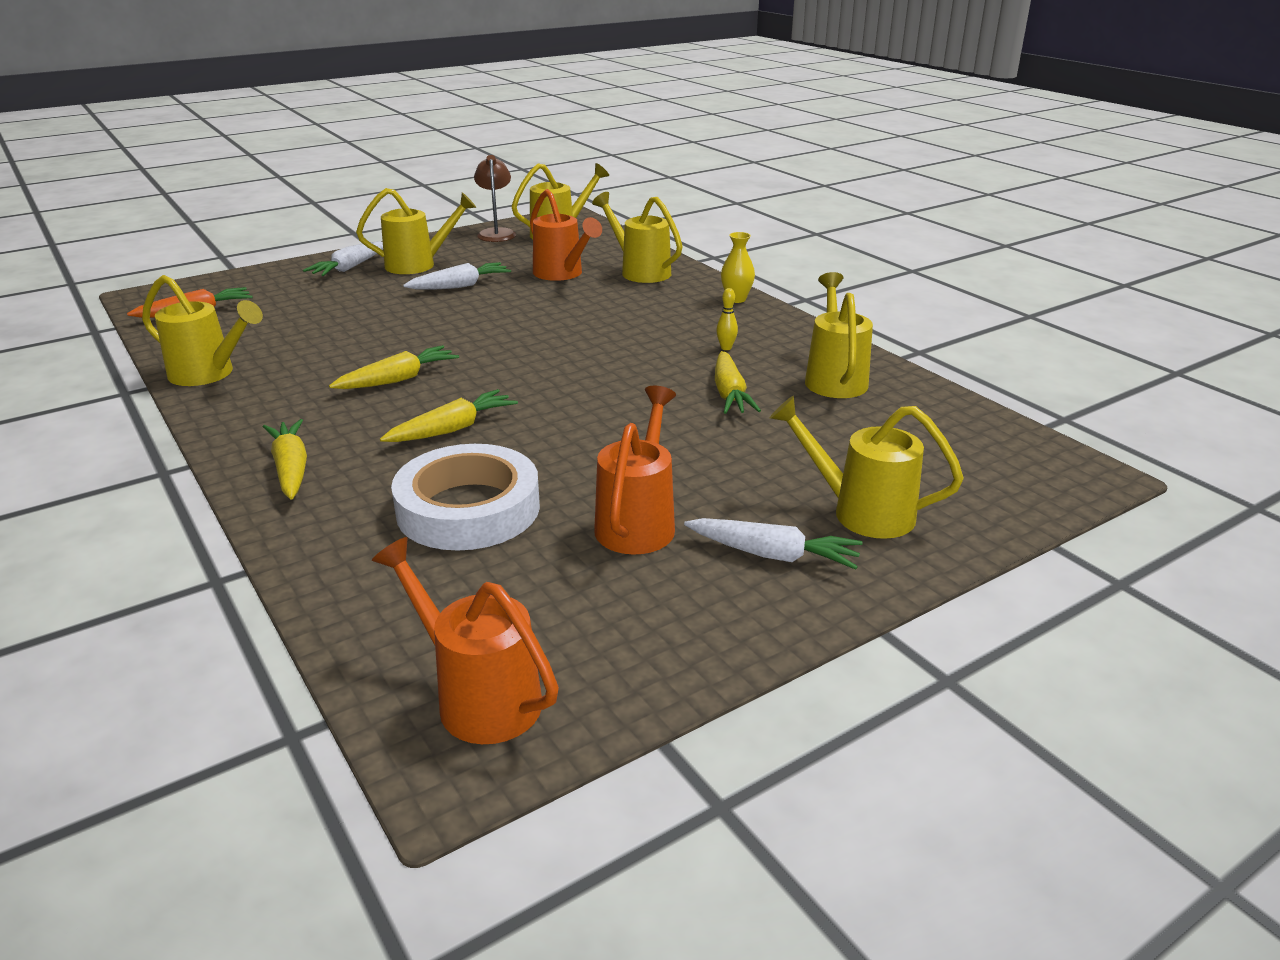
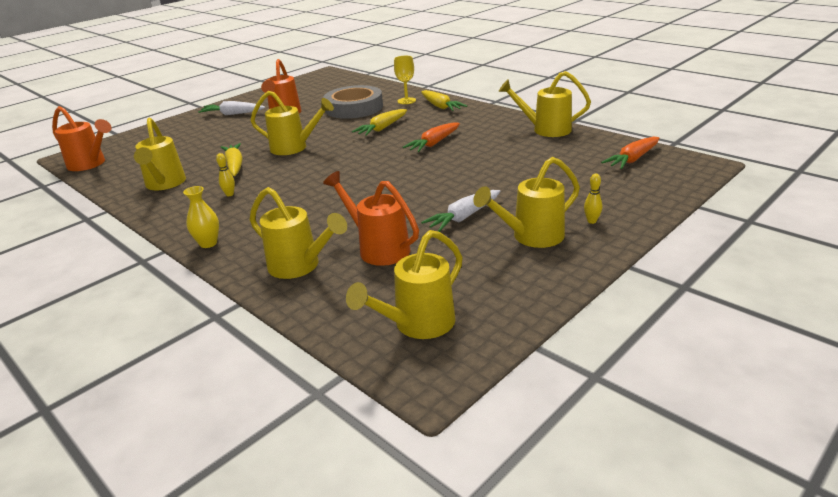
camera: 170 degrees right, 0 degrees up
white carrot [303,241,383,276] -> yellow bowling pin [584,174,602,224]
yellow carrot [329,345,459,389] -> orange carrot [403,122,460,152]
orange watering can [372,537,559,744] -> orange watering can moved to [52,106,112,171]
white tape [391,444,540,551] -> grey tape [323,85,383,119]
brown lamp [474,155,516,242] -> none
yellow watering can [770,396,964,539] -> yellow watering can moved to [250,91,334,155]
none -> yellow goblet [394,56,416,104]

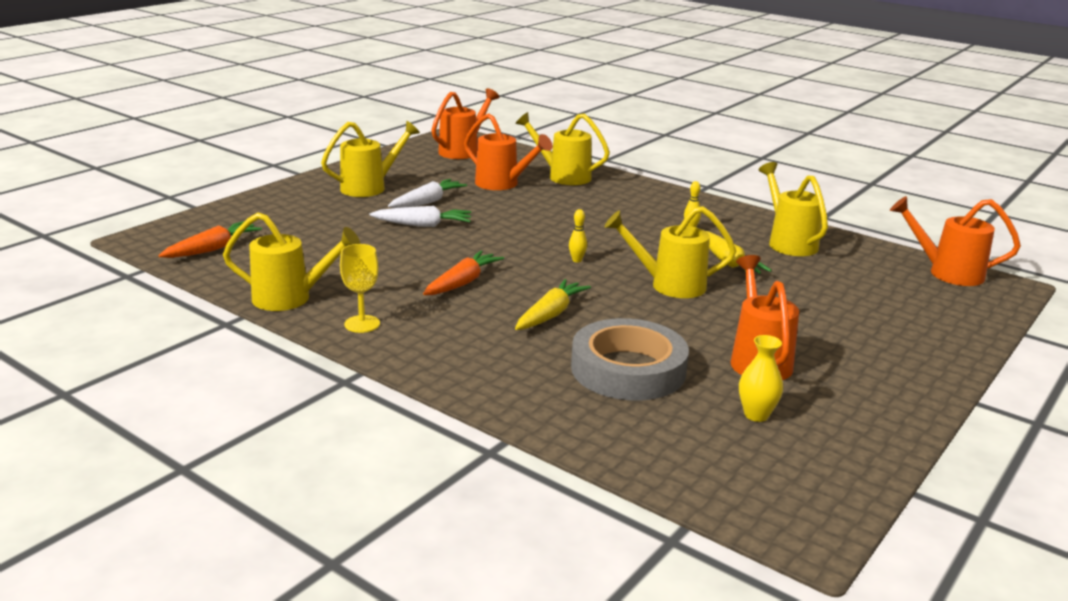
camera: 170 degrees right, 5 degrees down
yellow vase [183,186,219,248] -> yellow vase moved to [739,335,783,422]
white carrot [198,101,265,115] -> white carrot moved to [370,206,471,227]
yellow watering can [346,230,463,339] -> orange watering can [431,88,499,159]
yellow goblet [394,56,416,104] -> yellow goblet moved to [340,244,380,333]
yellow carrot [421,90,467,111] -> none
yellow bowling pin [584,174,602,224] -> yellow bowling pin moved to [569,209,587,263]

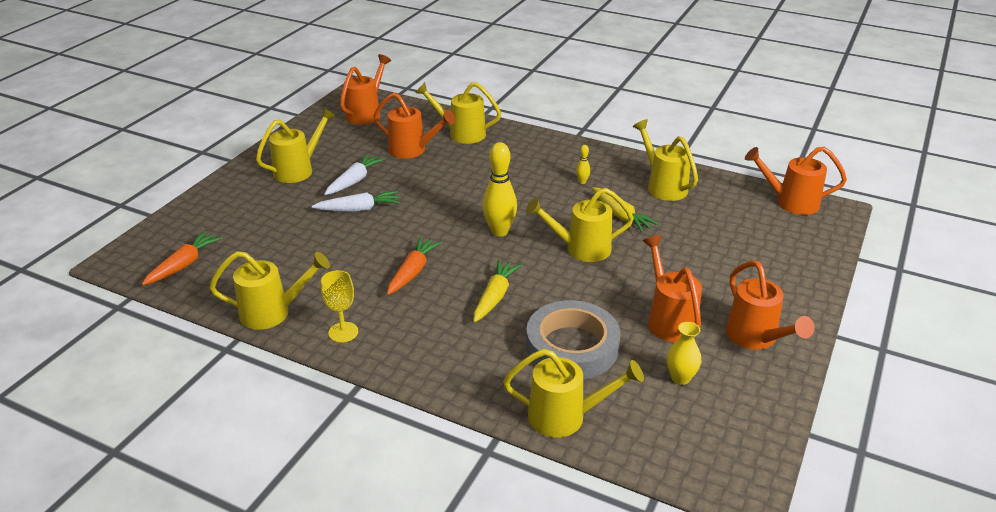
camera: 10 degrees left, 10 degrees up
yellow bowling pin [569,209,587,263] -> yellow bowling pin [482,142,517,237], size x2.20
none -> yellow watering can [503,349,644,438]
none -> orange watering can [726,261,815,350]

